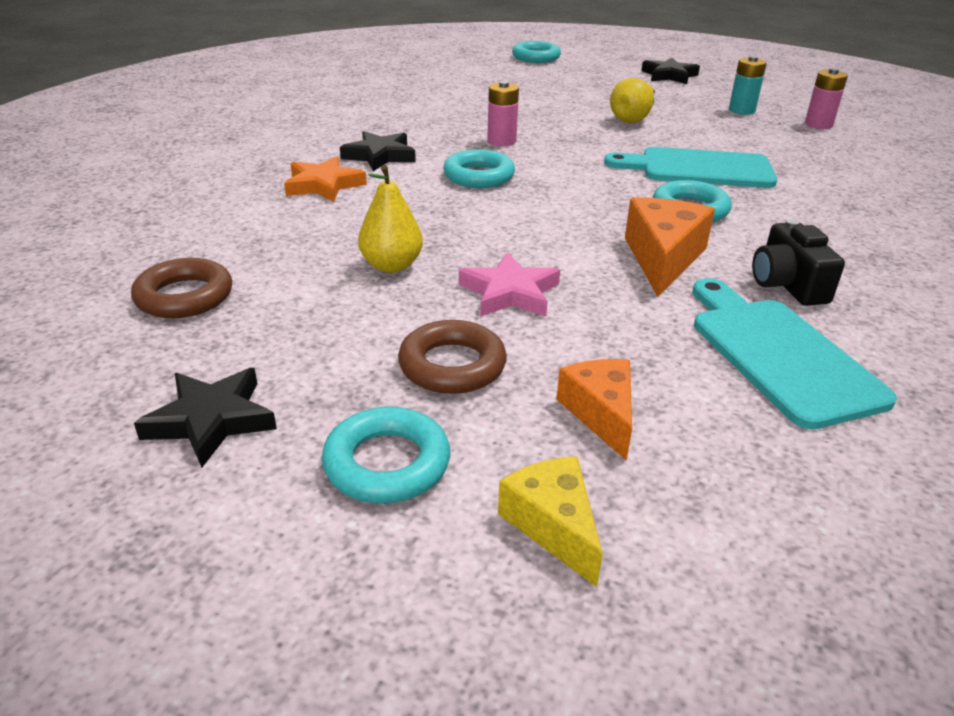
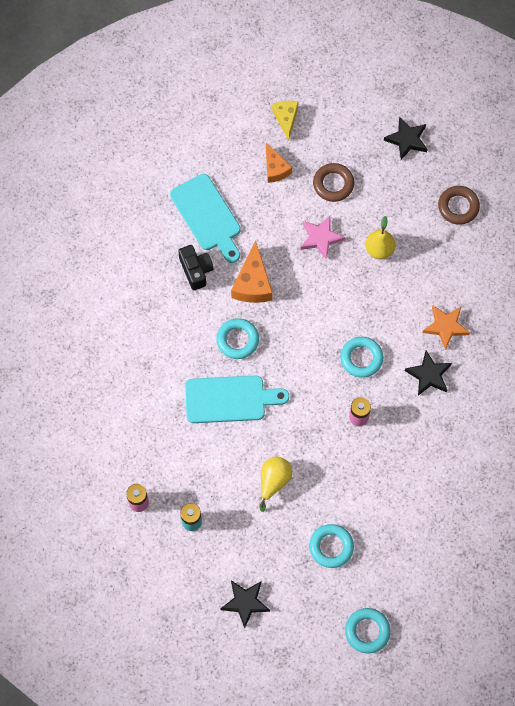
camera: 170 degrees right, 35 degrees up
turquoise ring [322,406,450,503] -> turquoise ring moved to [309,524,354,568]
yellow cheese [498,456,603,587] -> yellow cheese turned 150 degrees counterclockwise [272,101,299,140]

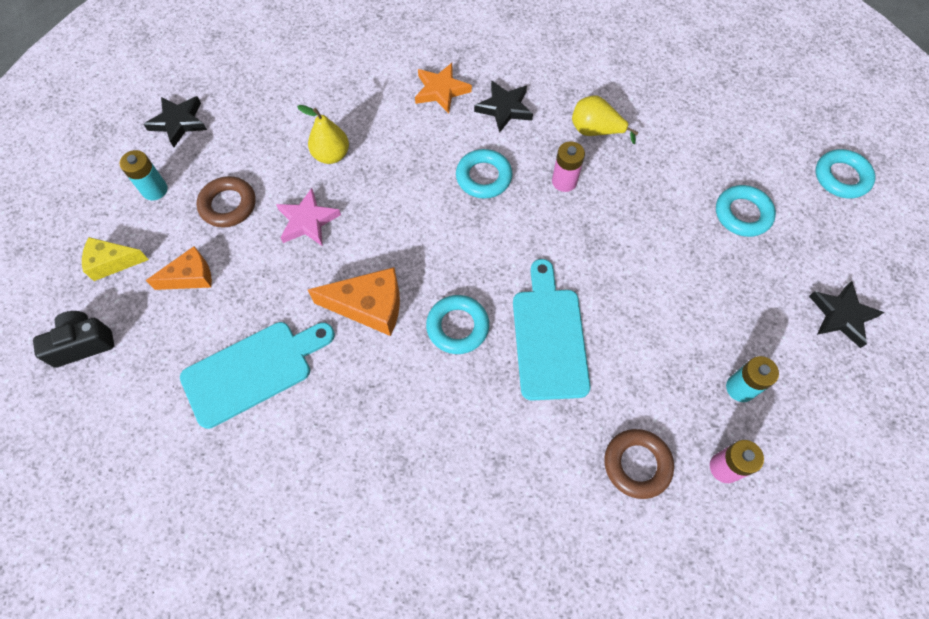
camera: 90 degrees left, 5 degrees down
black camera [178,245,214,290] -> black camera moved to [33,311,114,368]
yellow pear [259,456,292,512] -> yellow pear moved to [572,95,639,144]
brown ring [438,186,480,225] -> brown ring moved to [604,429,674,499]
none -> turquoise battery [120,150,168,200]

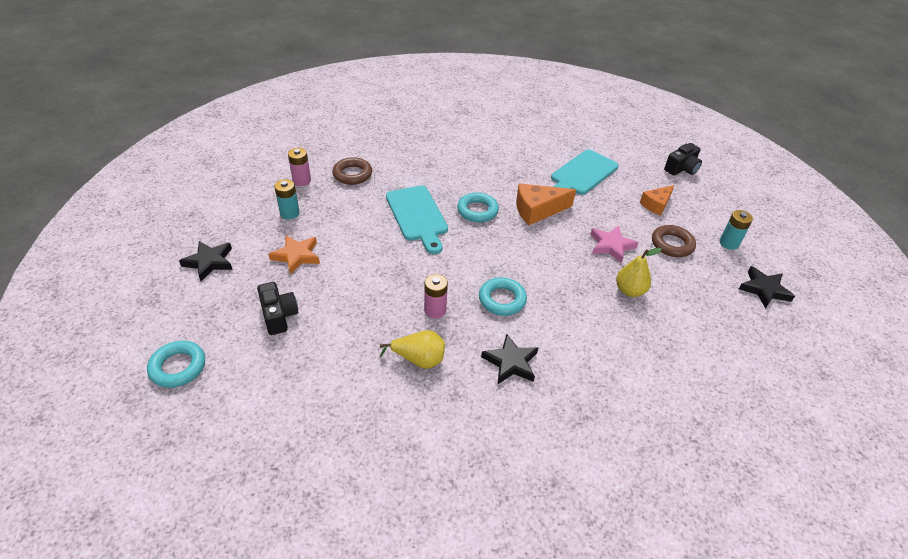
camera: 160 degrees right, 20 degrees down
yellow cheese [82,237,149,281] -> none
orange star [415,63,472,113] -> orange star moved to [268,235,320,275]
turquoise ring [716,185,776,237] -> black camera [257,282,298,335]

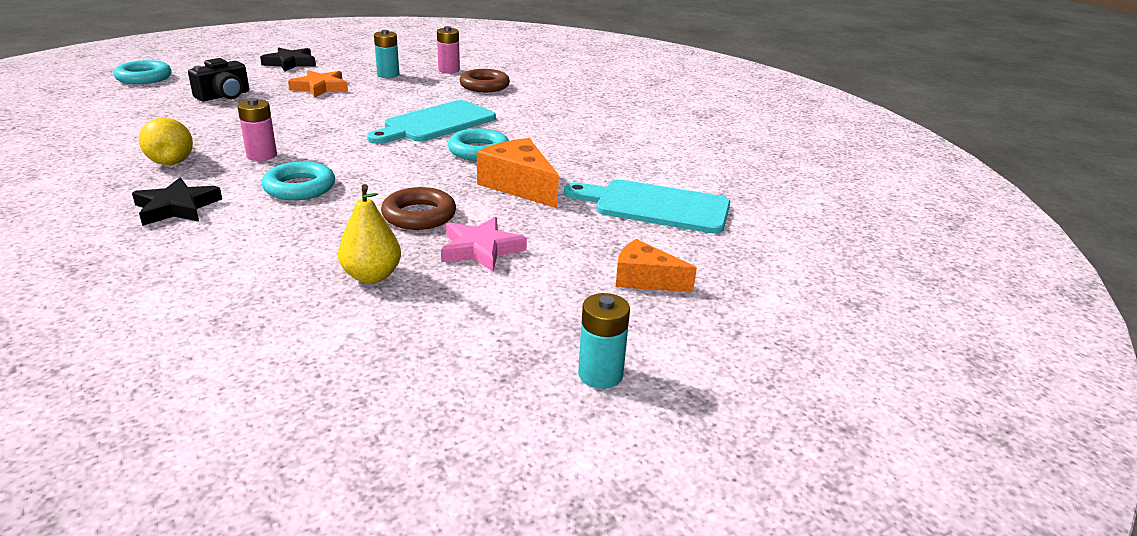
camera: 65 degrees right, 15 degrees down
brown ring [652,225,696,257] -> brown ring moved to [381,187,456,230]
black camera [664,143,702,176] -> none
black star [739,266,795,308] -> none

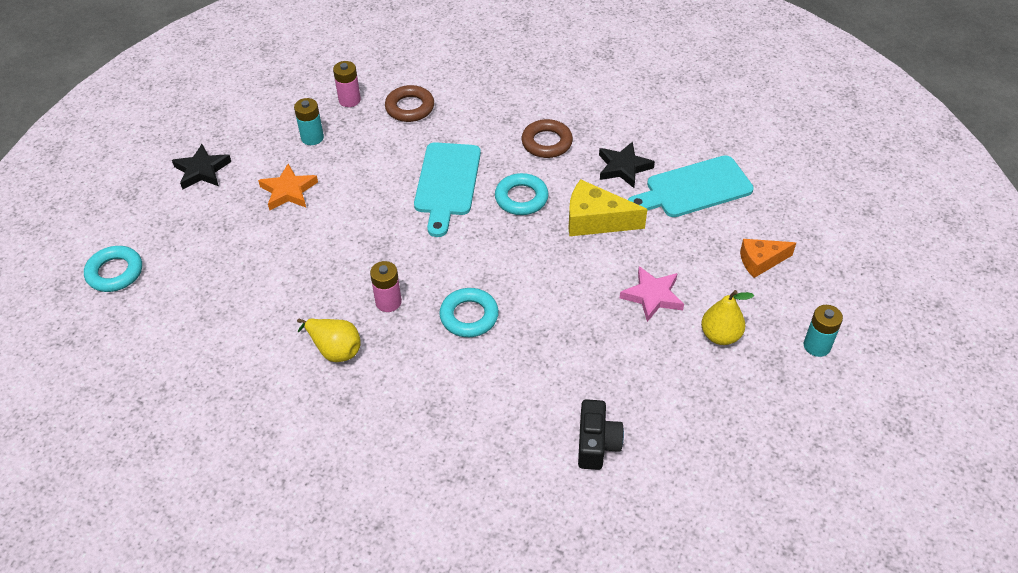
camera: 35 degrees left, 20 degrees up
black star [132,178,222,226] -> black star moved to [599,142,655,188]
black camera [188,58,249,101] -> black camera moved to [578,399,624,470]
yellow pear [338,184,401,283] -> yellow pear moved to [701,290,754,345]
brown ring [381,187,456,230] -> brown ring moved to [521,119,573,158]
orange cheese [477,138,559,208] -> yellow cheese [568,179,647,236]

